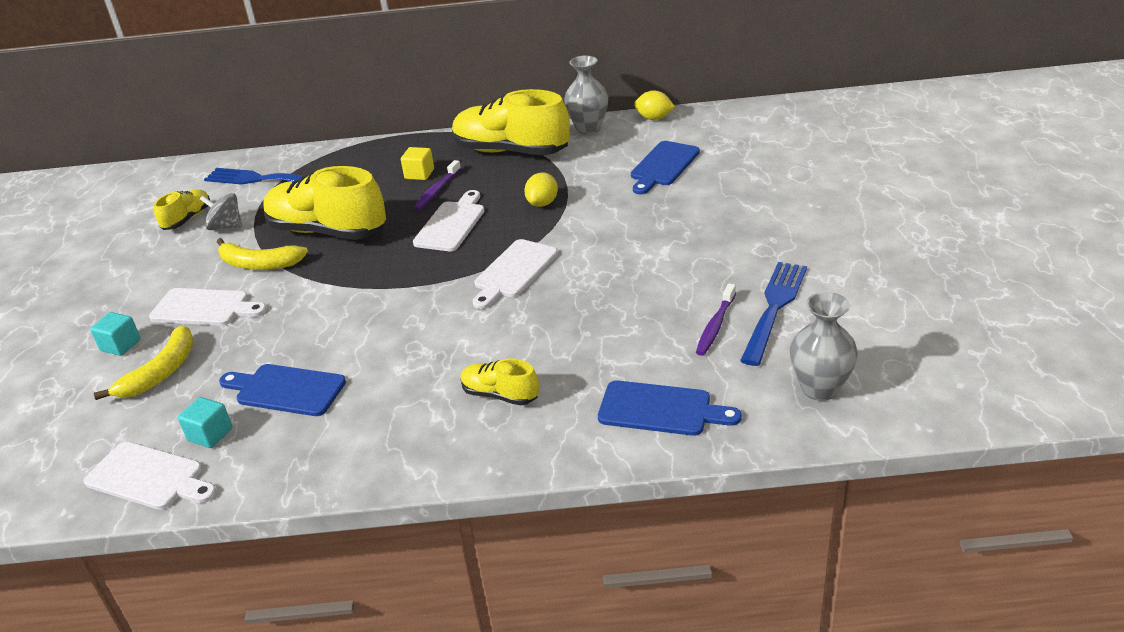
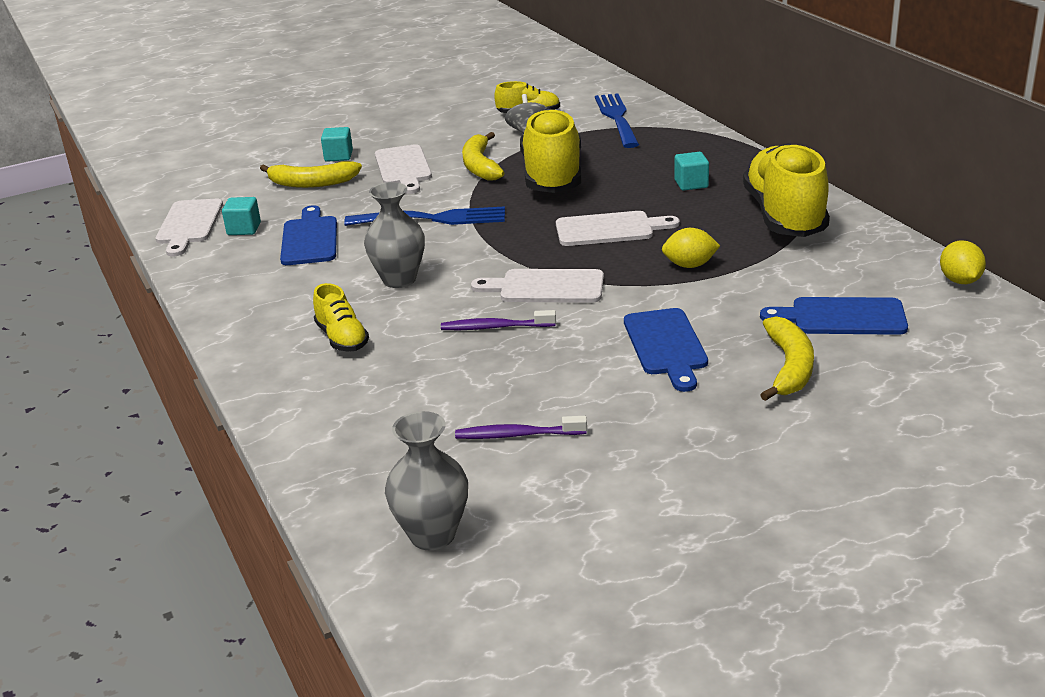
camera: 65 degrees right, 5 degrees down
yellow cube [401,147,434,180] -> turquoise cube [674,152,709,191]
purple toothbrush [413,160,461,210] -> purple toothbrush moved to [441,310,556,330]
yellow shoe [461,359,539,405] -> yellow shoe turned 150 degrees clockwise [313,283,369,352]
grey vase [564,55,608,134] -> grey vase moved to [364,182,425,288]
blue cutting board [598,380,742,436] -> blue cutting board moved to [624,308,708,392]
blue fork [740,262,807,366] -> blue fork moved to [344,206,505,226]
none -> yellow banana [760,316,814,401]

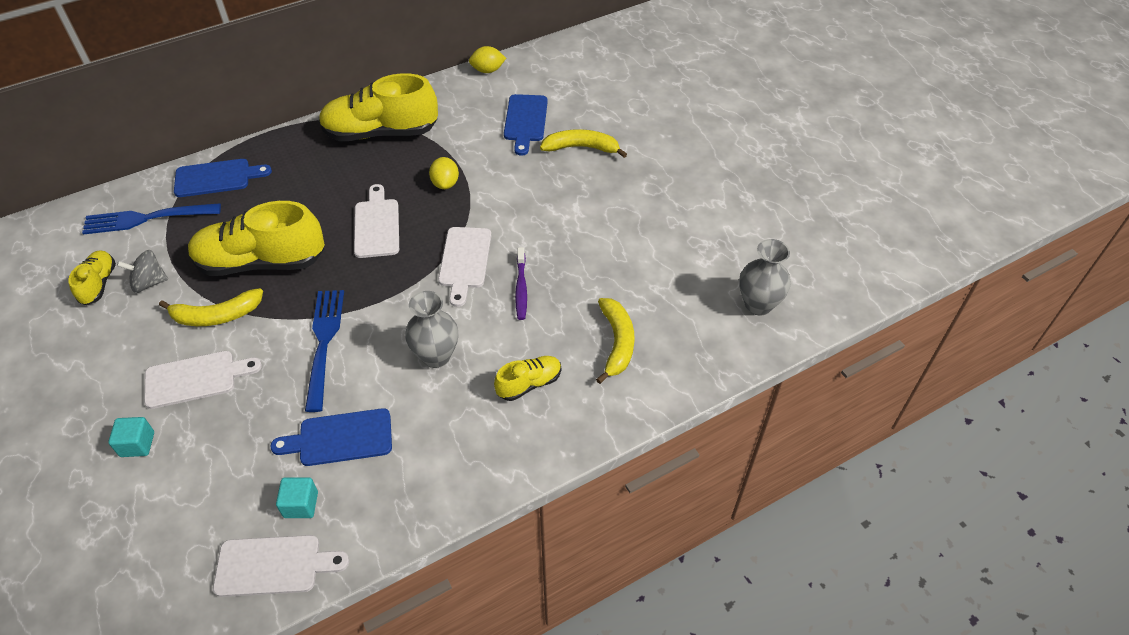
camera: 95 degrees left, 20 degrees up
yellow banana [260,161,362,188] -> yellow banana moved to [596,298,635,384]
purple toothbrush [455,416,587,439] -> none
blue cutting board [624,308,708,392] -> blue cutting board moved to [174,159,272,197]
turquoise cube [674,152,709,191] -> none

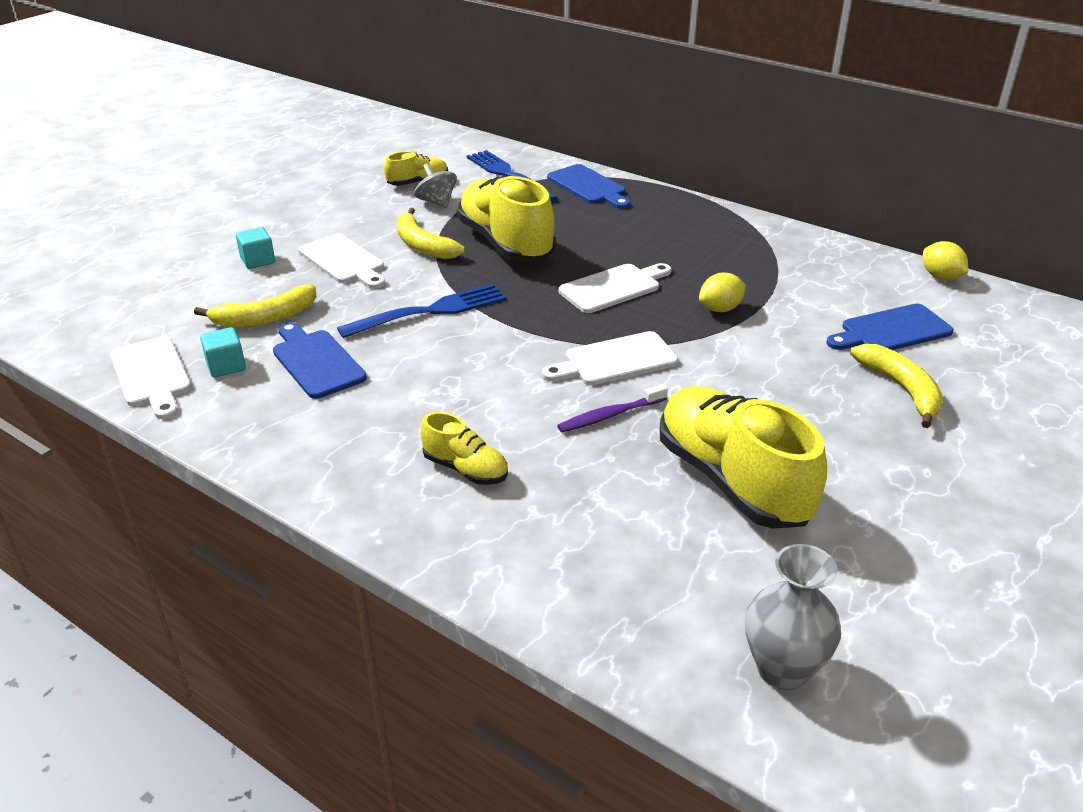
camera: 65 degrees right, 15 degrees down
yellow shoe [319,73,438,141] -> yellow shoe moved to [660,386,827,529]
grey vase [405,291,458,368] -> none
yellow banana [596,298,635,384] -> yellow banana moved to [194,285,316,328]

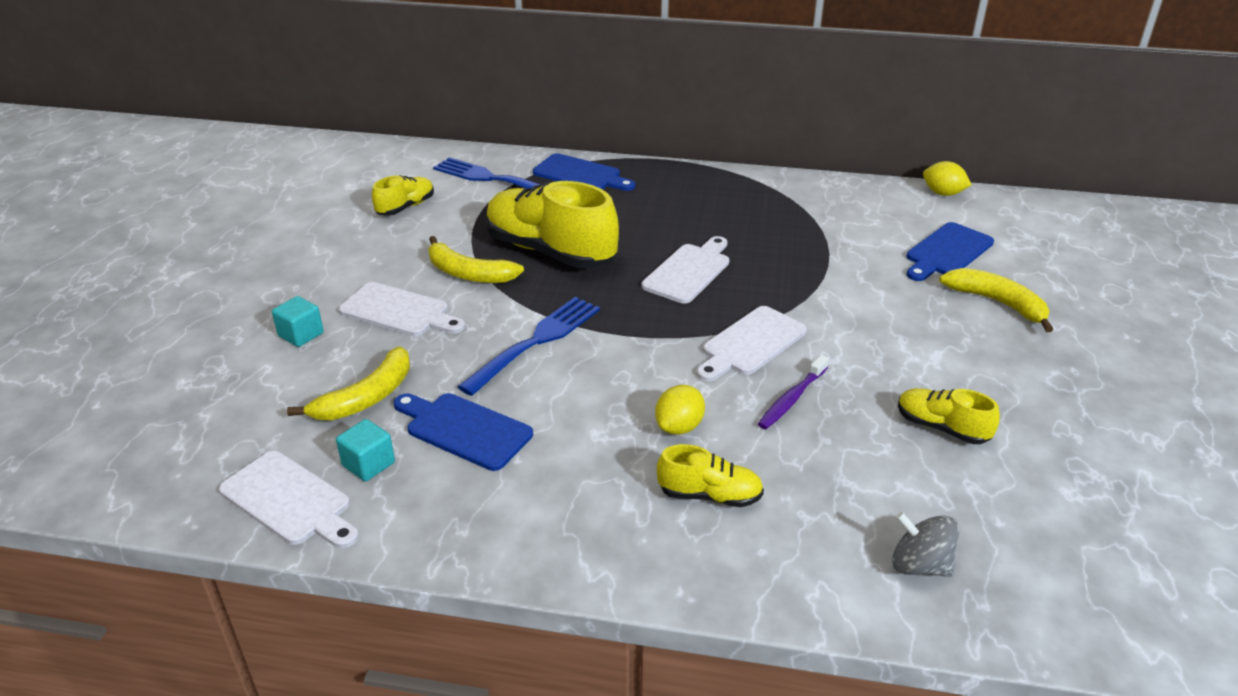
camera: 25 degrees left, 0 degrees up
grey spinning top [414,163,457,208] -> grey spinning top moved to [892,512,959,577]
yellow shoe [660,386,827,529] -> yellow shoe [898,388,1000,444], size x0.49
yellow lemon [699,273,746,312] -> yellow lemon moved to [655,385,705,435]
grey vase [745,544,841,690] -> none

